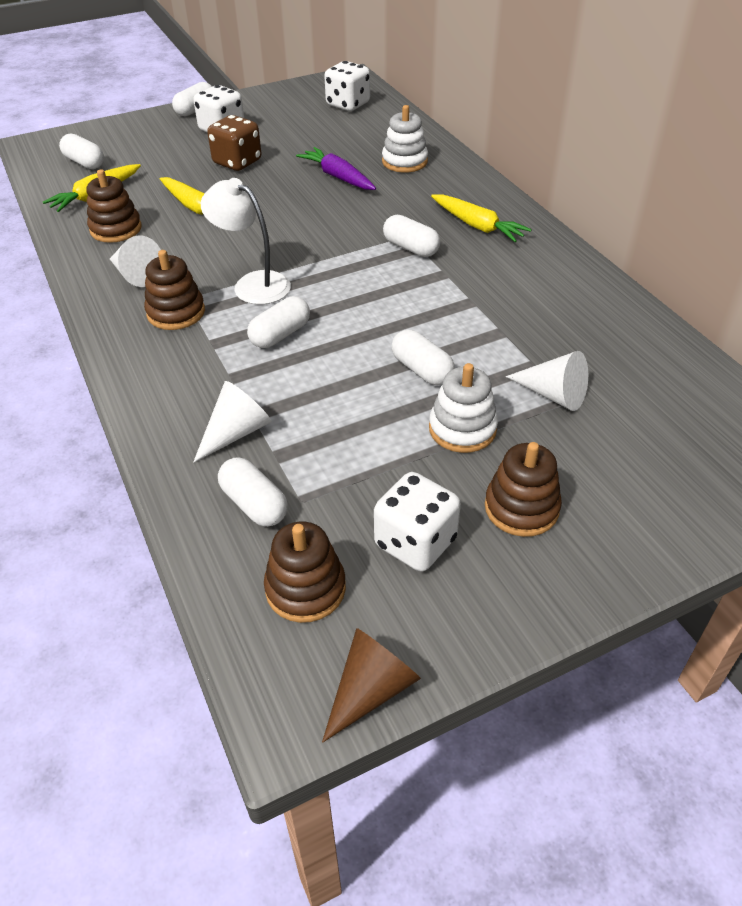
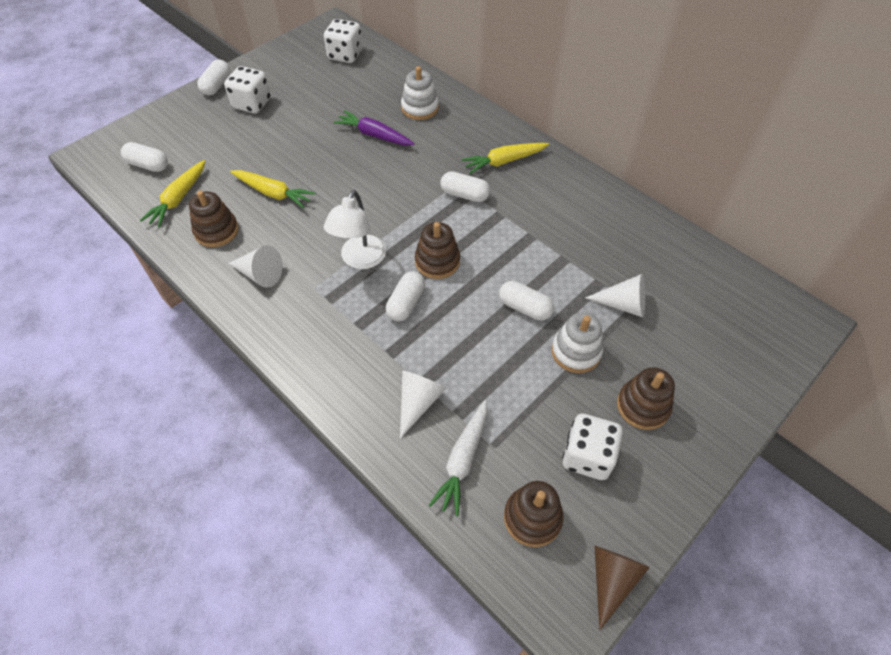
camera: 20 degrees left, 10 degrees up
brown stacking toy [144,250,205,330] -> brown stacking toy moved to [415,222,460,279]
white lamp [201,178,291,305] -> white lamp turned 90 degrees counterclockwise [324,190,386,269]
brown dice [207,115,261,171] -> none
white capsule [218,457,288,527] -> white carrot [429,400,487,516]
yellow carrot [431,194,532,242] -> yellow carrot turned 135 degrees clockwise [462,143,549,174]

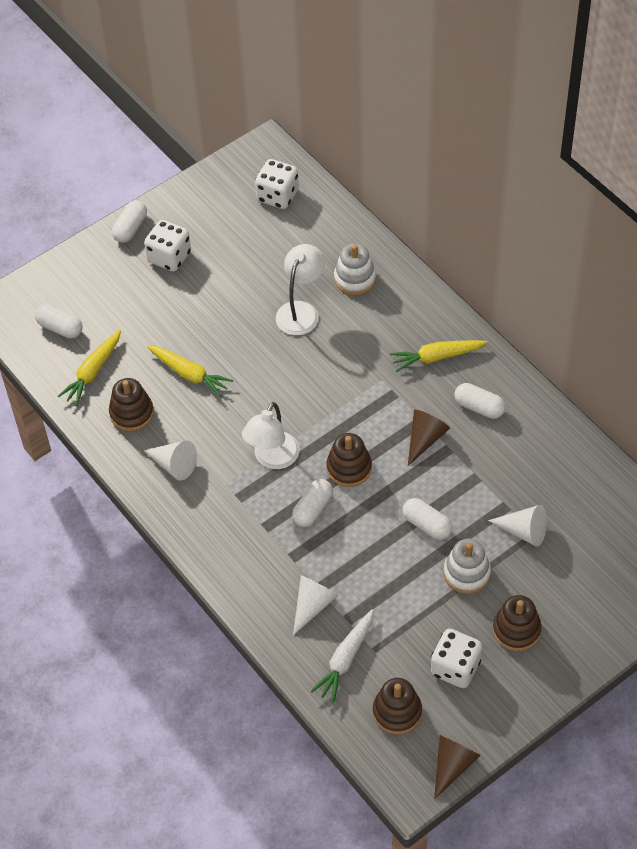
camera: 10 degrees right, 0 degrees up
purple carrot [333,110,415,145] -> white lamp [276,244,324,335]
white capsule [440,171,490,202] -> white capsule moved to [454,383,506,419]
none -> brown cone [408,410,450,466]

